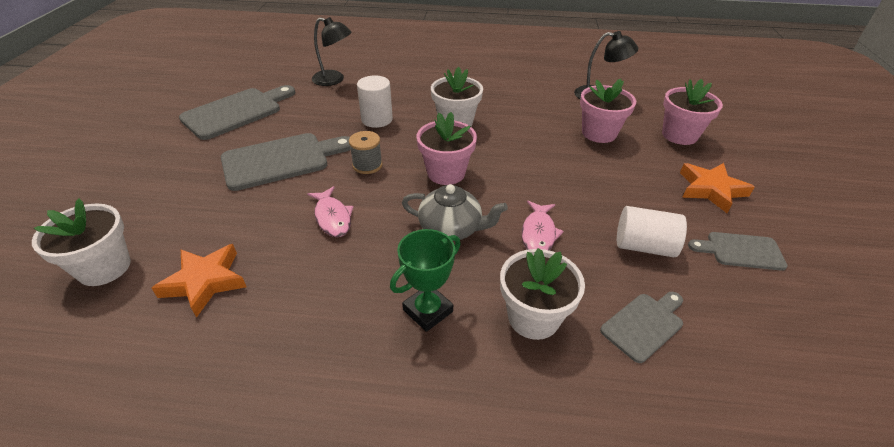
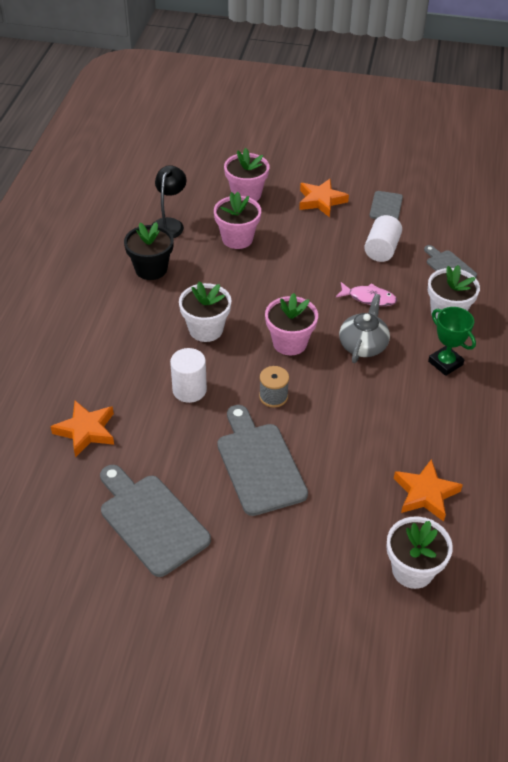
camera: 85 degrees left, 5 degrees up
pink fish [307,186,354,237] -> none
black lamp [312,17,352,86] -> orange star [50,401,114,458]
none -> black flower pot [124,222,174,280]

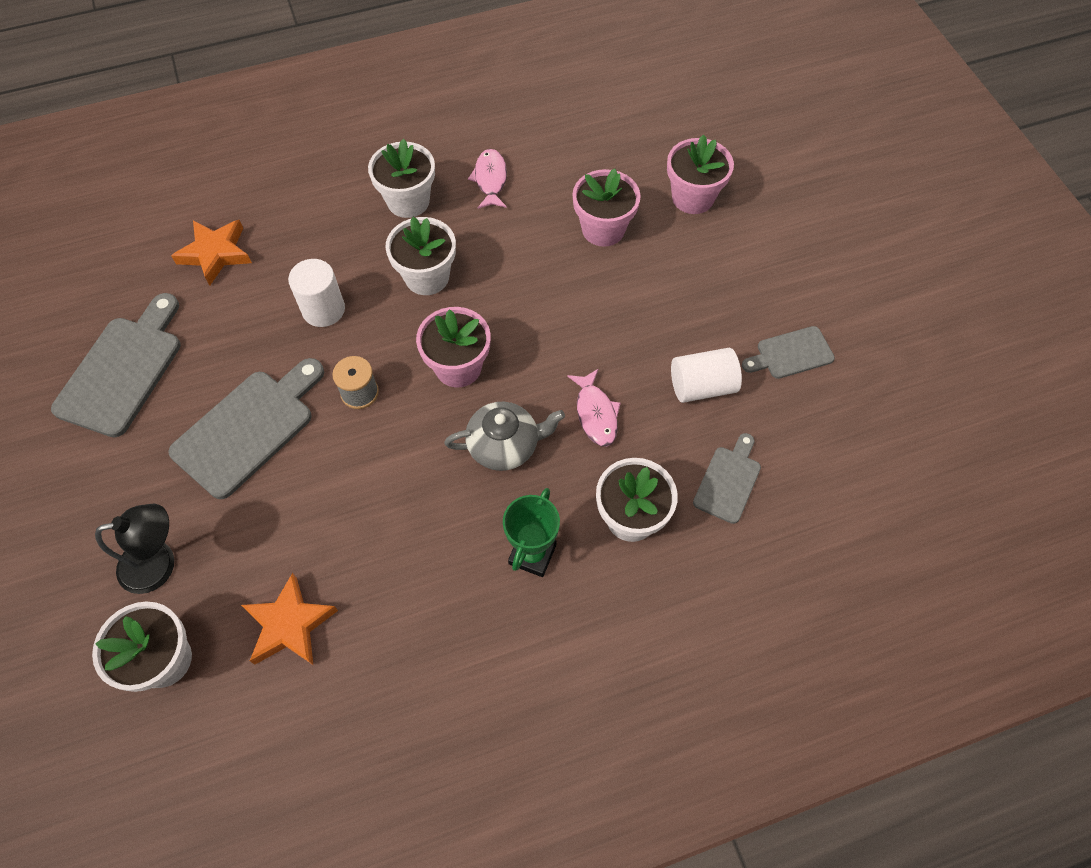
camera: 60 degrees right, 15 degrees up
black flower pot [124,222,174,280] -> pink fish [468,149,507,209]
black lamp [152,165,187,238] -> black lamp moved to [95,504,174,594]
orange star [299,179,349,217] -> none
none -> white flower pot [368,139,435,218]

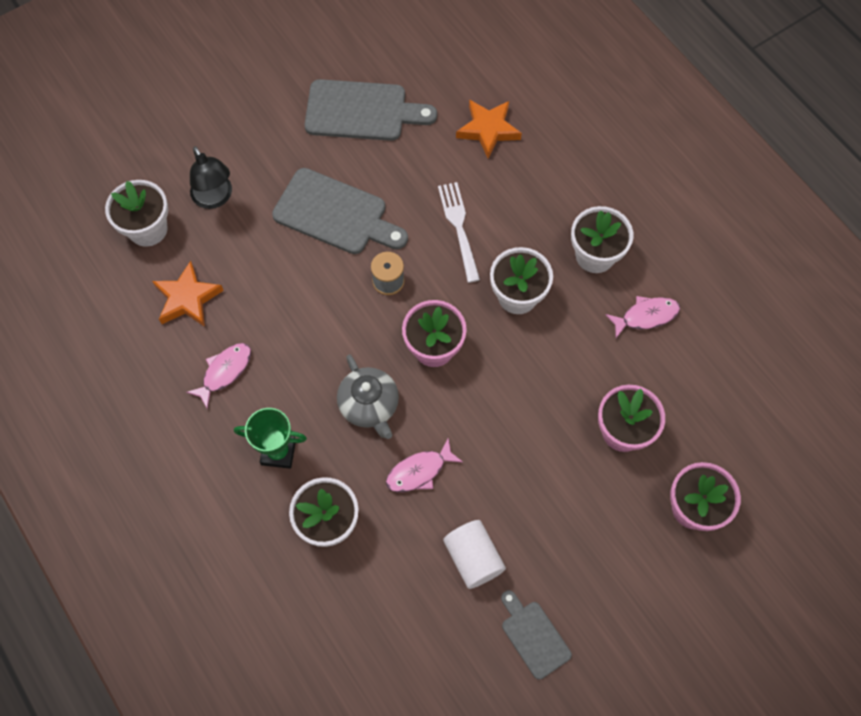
camera: 75 degrees right, 5 degrees up
white cylinder [288,259,345,327] -> white fork [438,182,480,283]
grey cutting board [693,433,761,524] -> none
none -> pink fish [186,343,251,409]

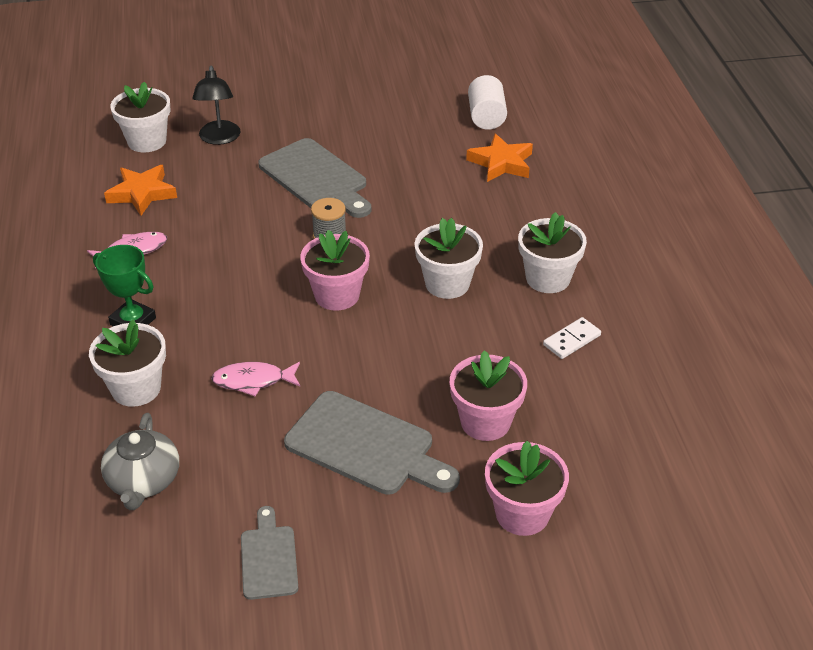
camera: 25 degrees right, 25 degrees down
grey cutting board [305,79,437,141] -> grey cutting board moved to [284,391,460,495]
grey teapot [337,354,399,439] -> grey teapot moved to [101,413,179,510]
white fork [438,182,480,283] -> none
white cylinder [443,520,506,589] -> white cylinder moved to [468,75,507,130]
pink fish [605,296,680,338] -> white domino [543,317,601,359]

